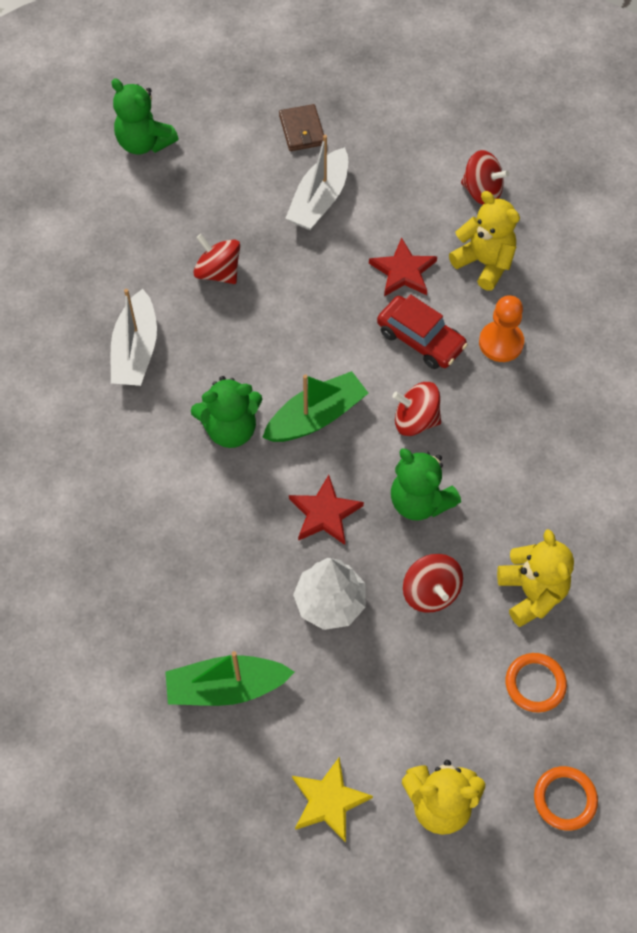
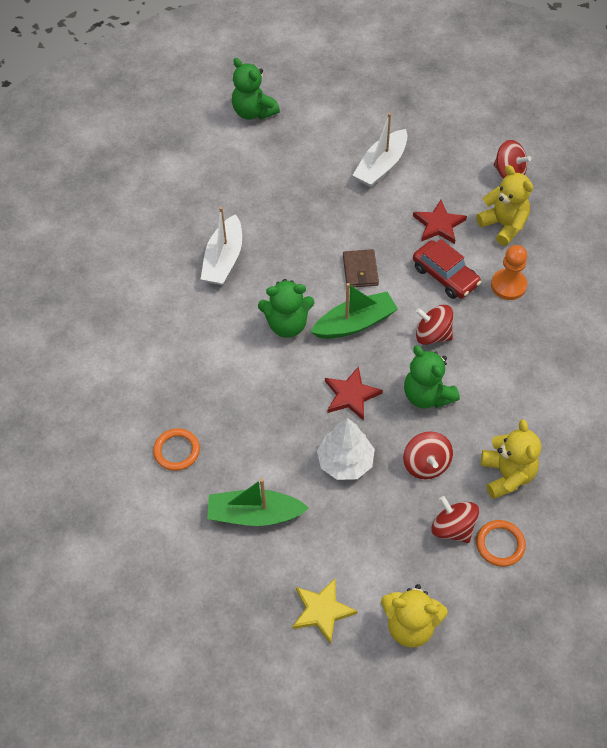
camera: 10 degrees right, 5 degrees down
red spinning top [194,234,240,284] -> red spinning top moved to [431,496,479,543]
brown wallet [279,104,324,151] -> brown wallet moved to [343,249,379,287]
orange ring [534,766,598,831] -> orange ring moved to [153,428,200,471]

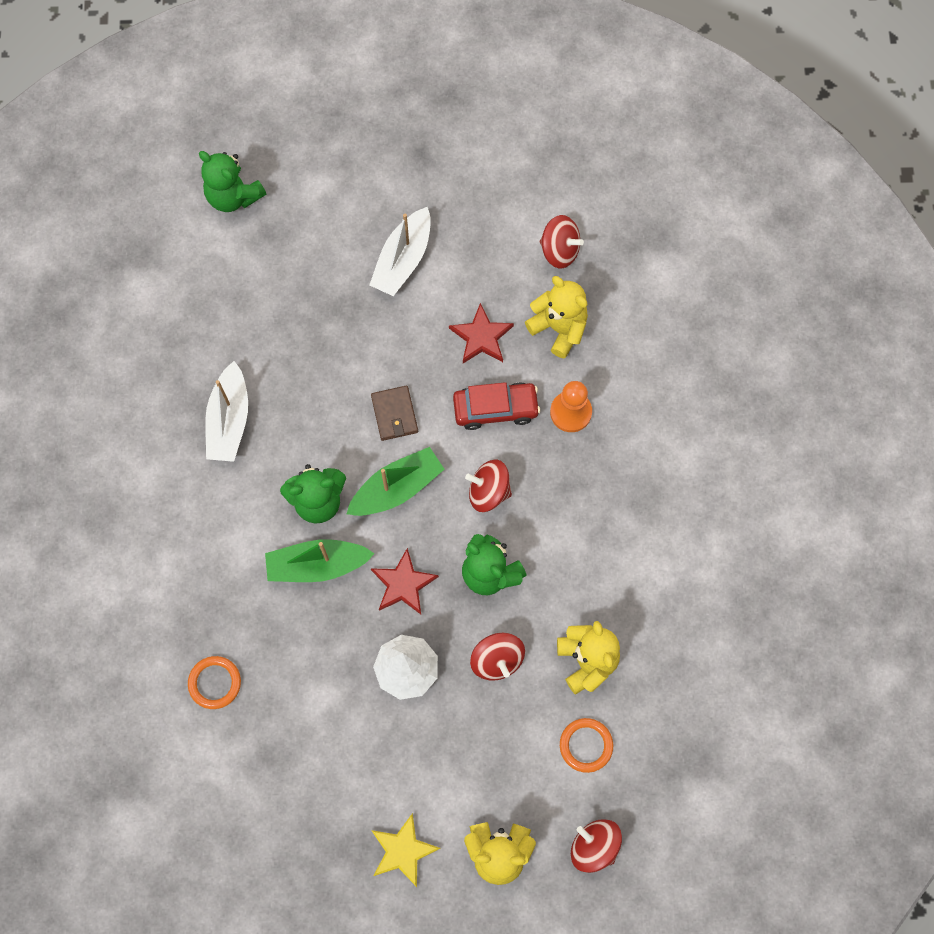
camera: 10 degrees left, 15 degrees up
green boat [207,478,309,526] -> green boat moved to [265,539,375,582]
red car [413,239,481,299] -> red car turned 45 degrees counterclockwise [453,382,540,430]
red spinning top [431,496,479,543] -> red spinning top moved to [571,819,622,873]

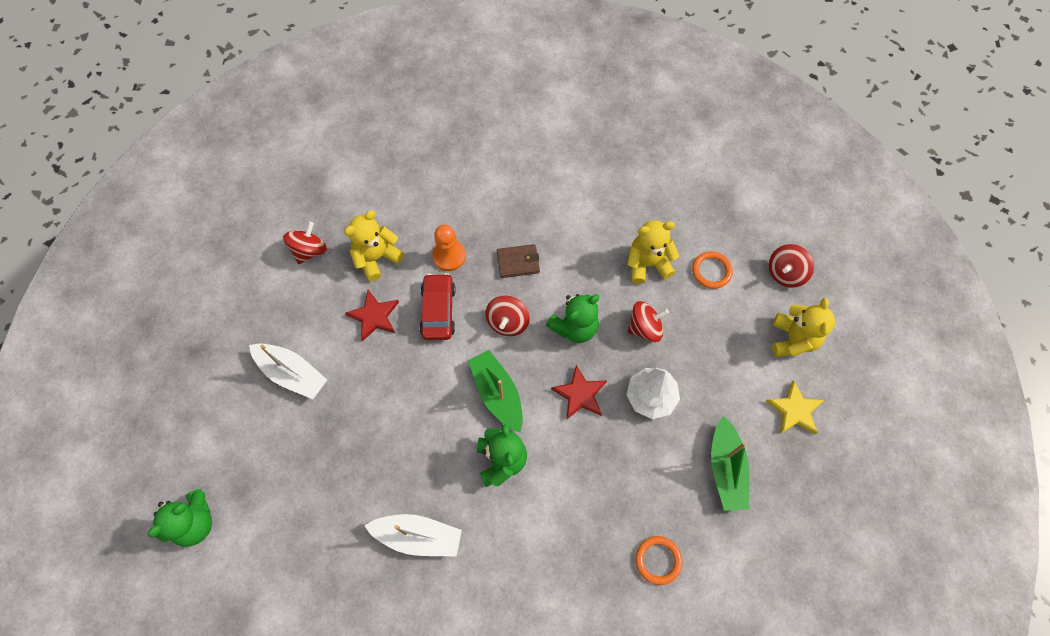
camera: 85 degrees left, 5 degrees down
green boat [265,539,375,582] -> green boat moved to [711,416,750,510]
brown wallet [371,386,418,441] -> brown wallet moved to [497,244,540,278]

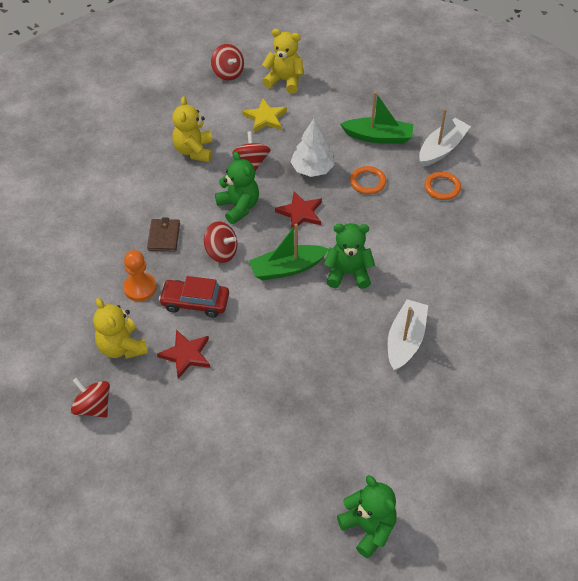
camera: 80 degrees left, 15 degrees down
white boat [249,343,327,399] -> white boat moved to [419,108,471,167]
orange ring [692,251,733,289] -> orange ring moved to [350,166,386,194]
yellow star [766,380,824,435] -> yellow star moved to [242,99,287,132]

